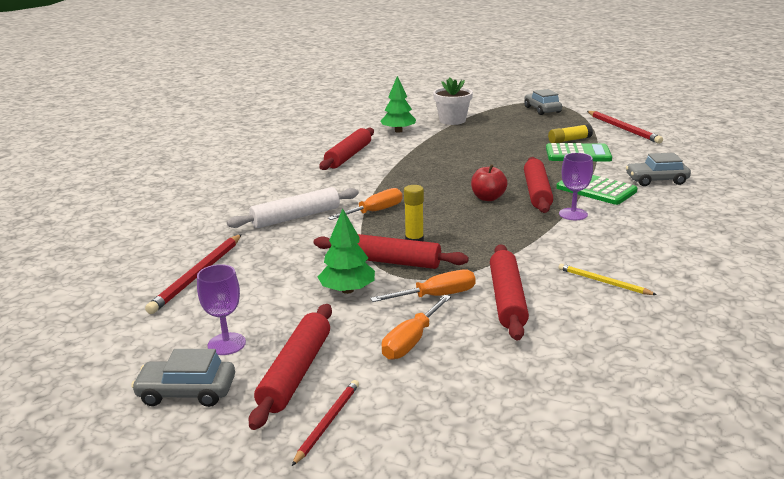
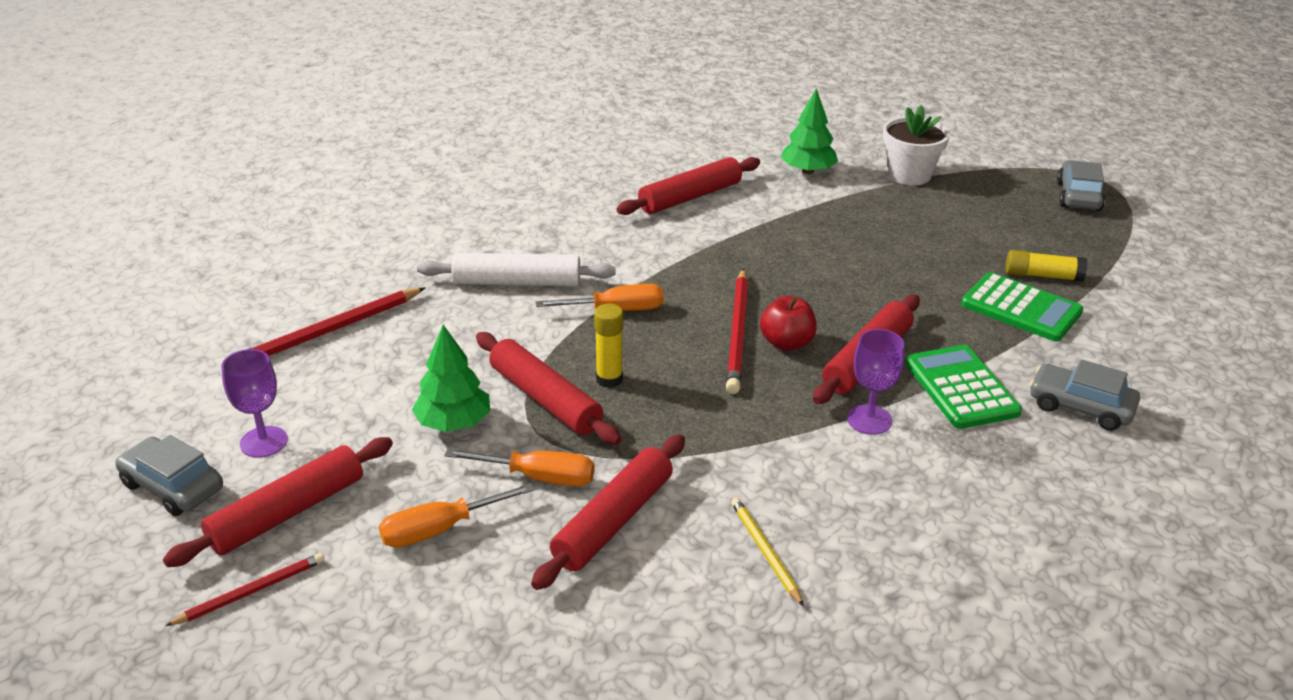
camera: 30 degrees right, 10 degrees up
red pencil [587,111,663,144] -> red pencil moved to [726,269,749,394]

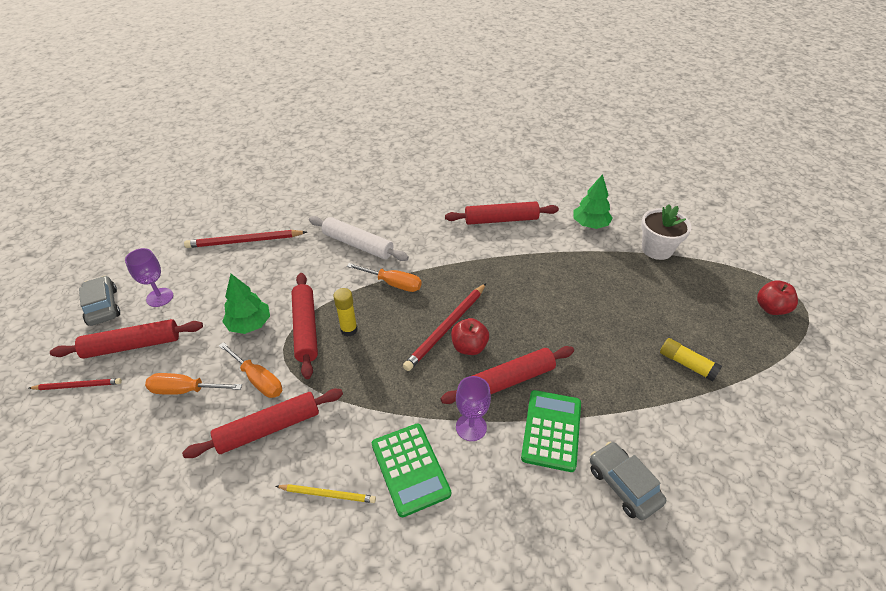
camera: 30 degrees right, 10 degrees up
yellow pencil [731,498,804,607] -> yellow pencil turned 90 degrees clockwise [276,484,376,503]
green calculator [961,272,1083,341] -> green calculator moved to [372,424,451,517]
grey car [1057,160,1105,211] -> red apple [757,280,798,315]

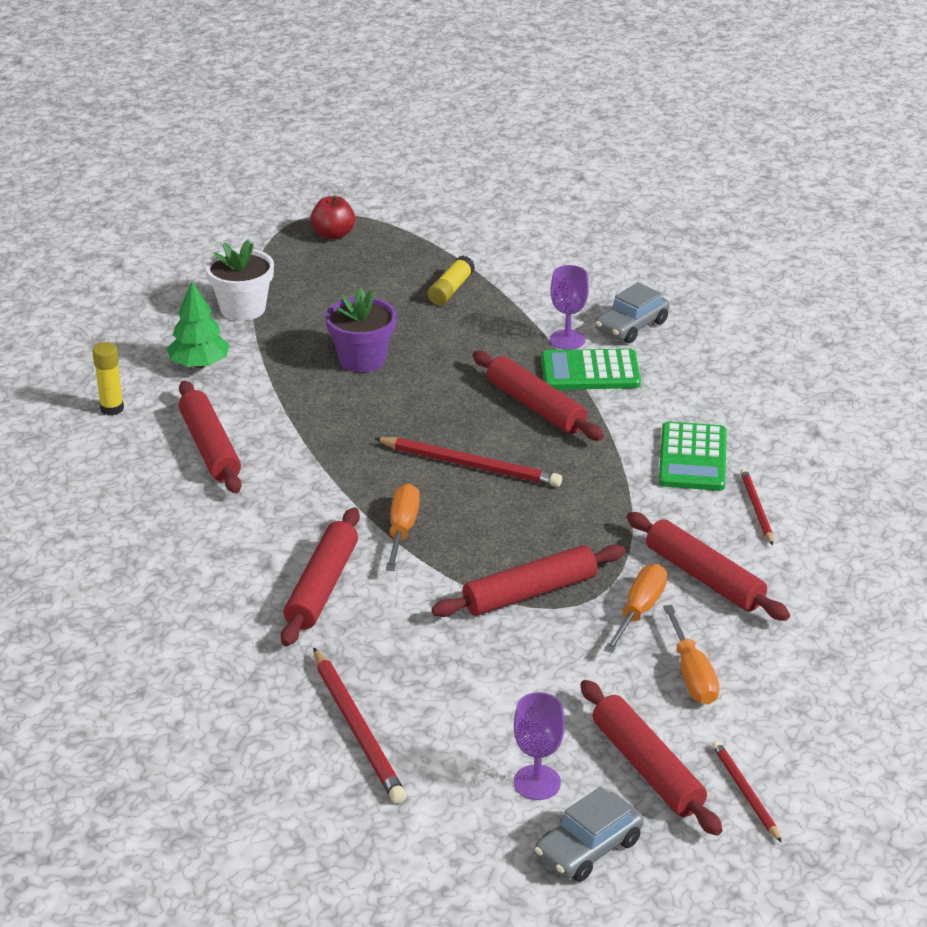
camera: 105 degrees left, 10 degrees down
green tree [222,274,270,334] -> none
yellow pencil [276,484,376,503] -> red pencil [740,469,773,545]
white rolling pin [309,216,409,261] -> red rolling pin [281,507,360,646]
yellow glue stick [333,288,358,337] -> yellow glue stick moved to [92,342,124,416]
green calculator [372,424,451,517] -> green calculator turned 135 degrees clockwise [659,421,727,491]
red apple [451,318,489,355] -> none
purple goblet [456,376,491,441] -> purple goblet moved to [550,265,589,350]
none -> purple flower pot [326,288,396,373]

